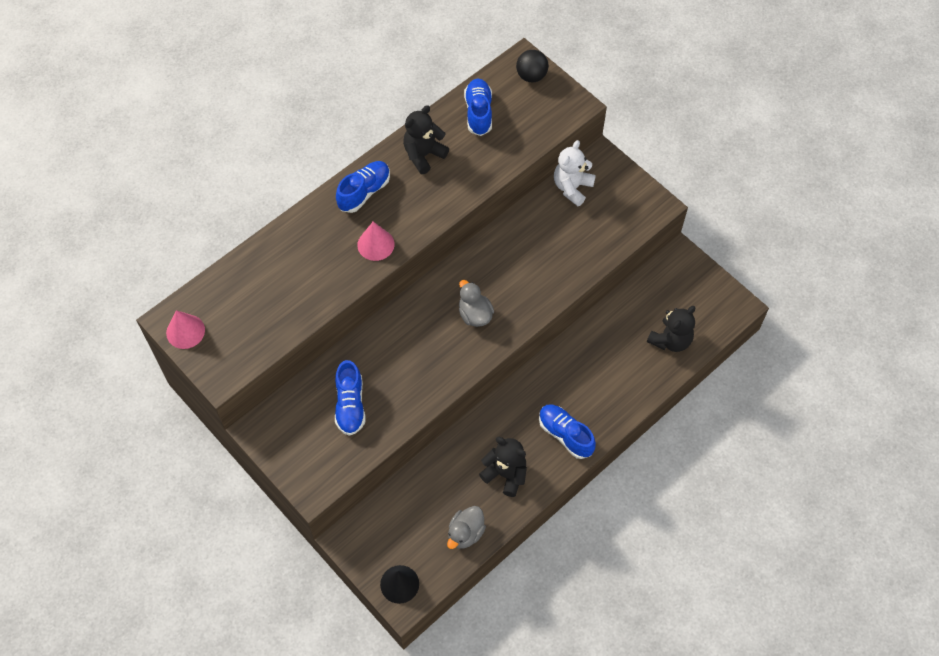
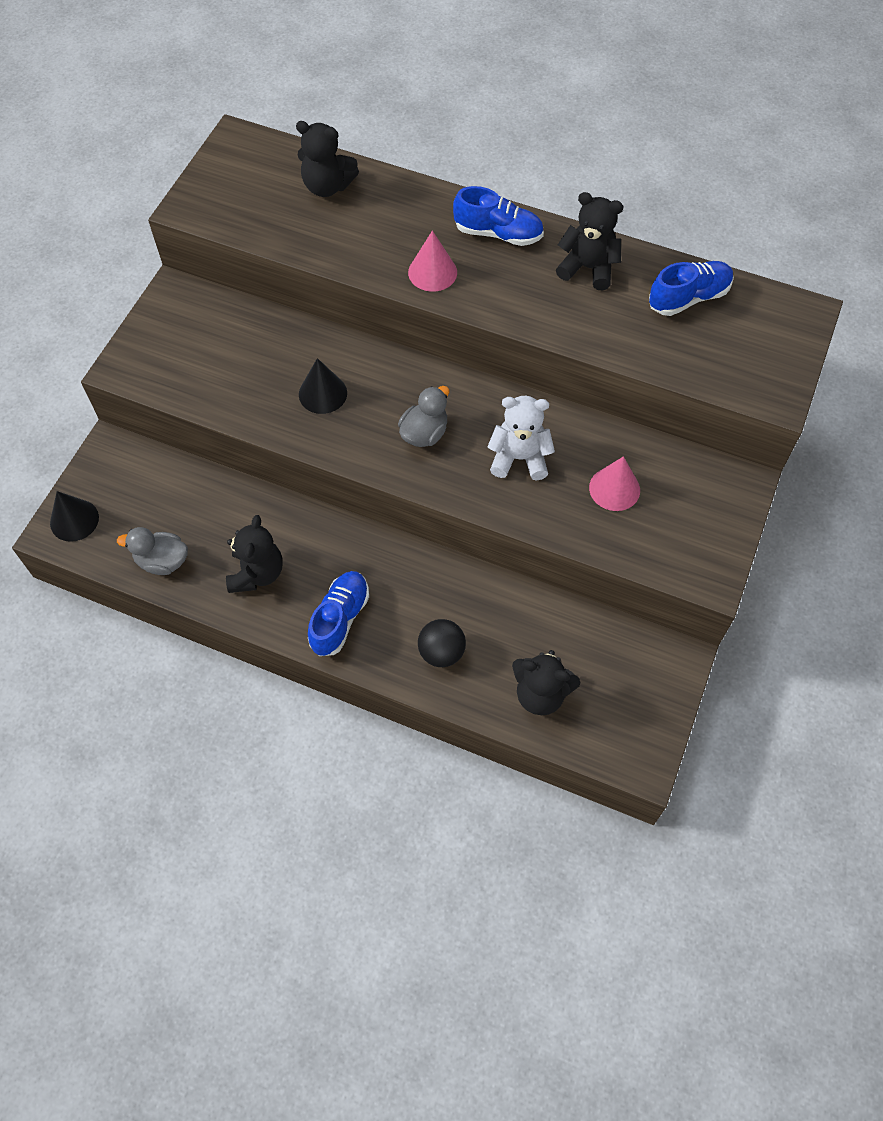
camera: 65 degrees right, 0 degrees up
pink cone [166,310,205,349] -> pink cone moved to [589,456,640,511]
blue shoe [335,360,365,436] -> none
black ball [516,50,549,82] -> black ball moved to [418,619,466,667]
white teddy bear [554,140,596,206] -> white teddy bear moved to [487,396,555,480]
none -> black teddy bear [296,121,359,197]
none -> black cone [299,358,347,414]

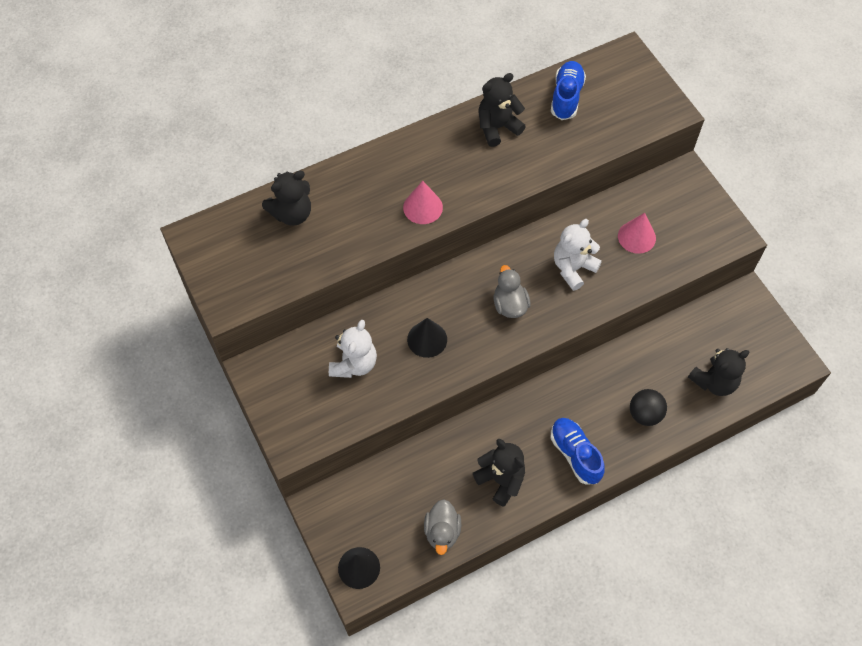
camera: 50 degrees left, 0 degrees up
grey duck [117,527,188,575] -> grey duck turned 45 degrees counterclockwise [424,499,461,555]
blue shoe [453,186,544,246] -> none
none -> white teddy bear [329,320,377,378]

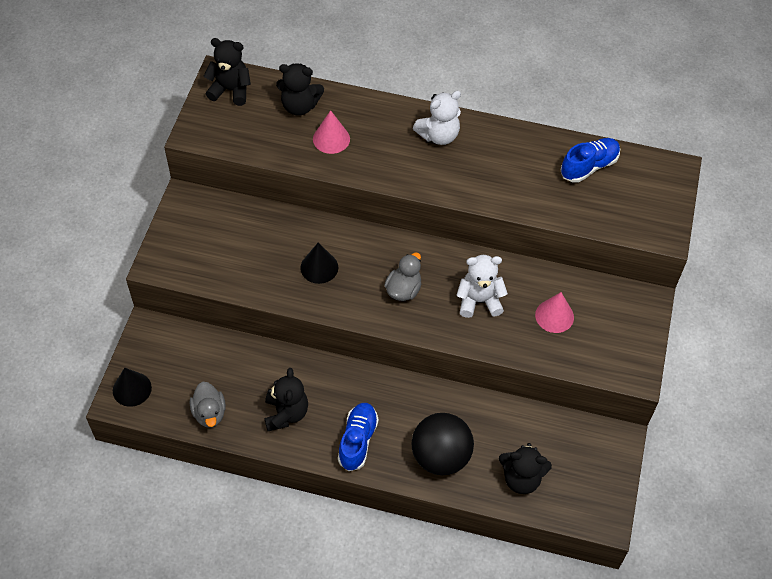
camera: 40 degrees right, 5 degrees down
white teddy bear [329,320,377,378] -> white teddy bear moved to [413,91,461,145]
pink cone [403,181,443,224] -> pink cone moved to [313,110,350,154]
grey duck [424,499,461,555] -> grey duck turned 60 degrees counterclockwise [190,382,226,428]
black teddy bear [478,73,526,147] -> black teddy bear moved to [203,38,251,106]
black ball [630,389,667,426] -> black ball [411,413,474,475], size x1.66

